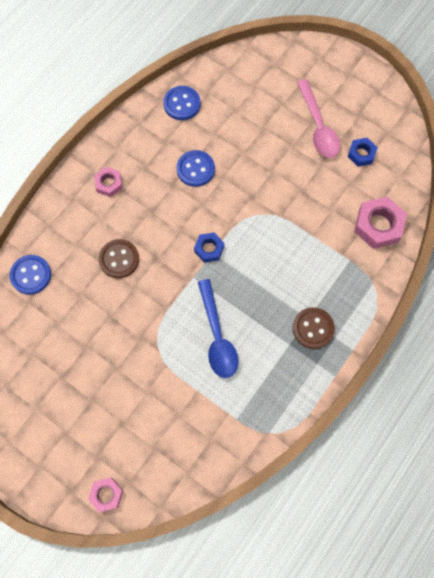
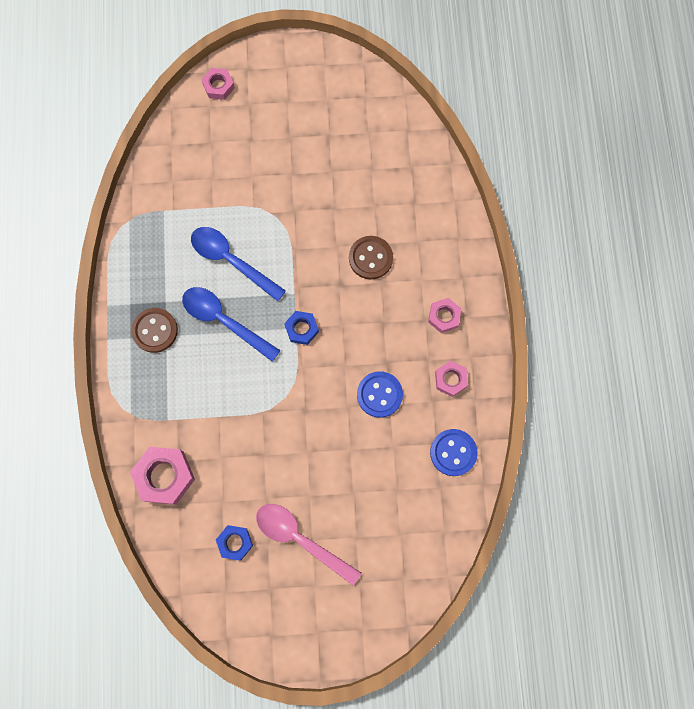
camera: 140 degrees right, 5 degrees up
blue button [10,255,51,295] -> none
none -> blue spoon [182,287,281,362]
none -> pink nut [435,360,468,397]

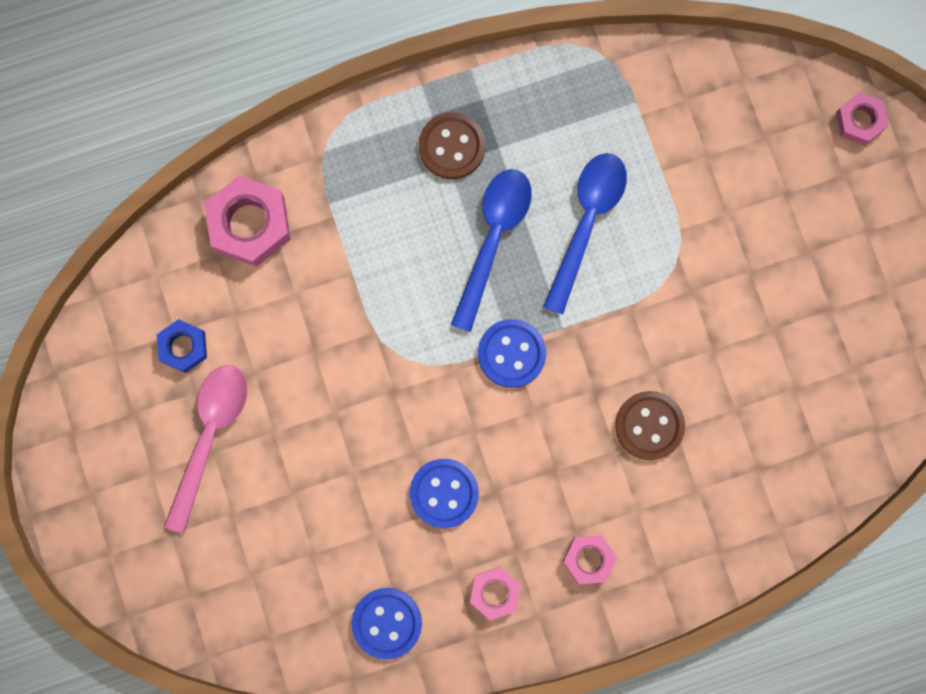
camera: 75 degrees right, 5 degrees up
blue nut [284,311,319,345] -> blue button [478,319,546,388]

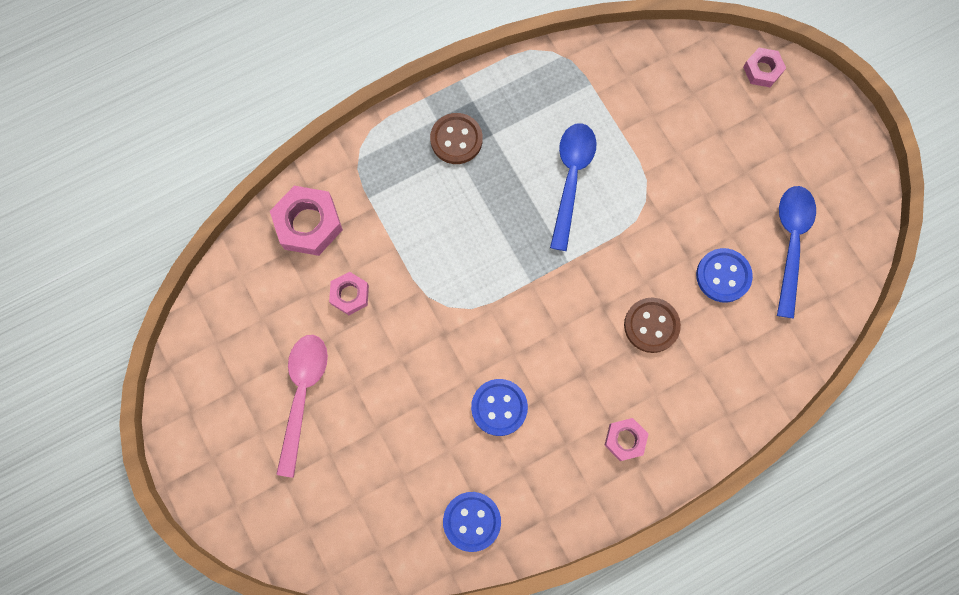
camera: 10 degrees left, 5 degrees down
blue nut [157,319,207,373] -> none
blue spoon [451,169,532,332] -> blue spoon moved to [777,186,816,318]
pink nut [470,567,521,620] -> pink nut moved to [329,272,369,315]
blue button [478,319,546,388] -> blue button moved to [696,248,753,303]

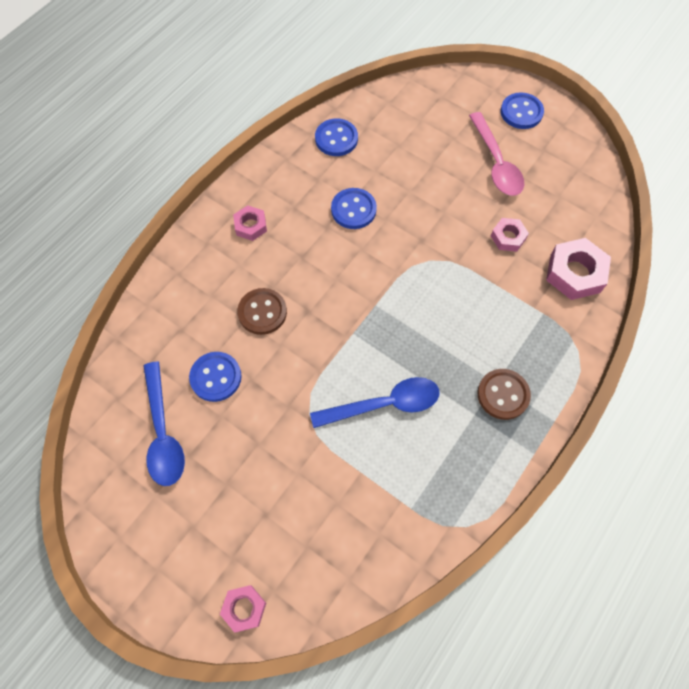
camera: 155 degrees right, 10 degrees down
blue spoon [550,123,597,251] -> blue spoon turned 90 degrees counterclockwise [310,377,440,428]
none -> blue button [501,92,544,129]

